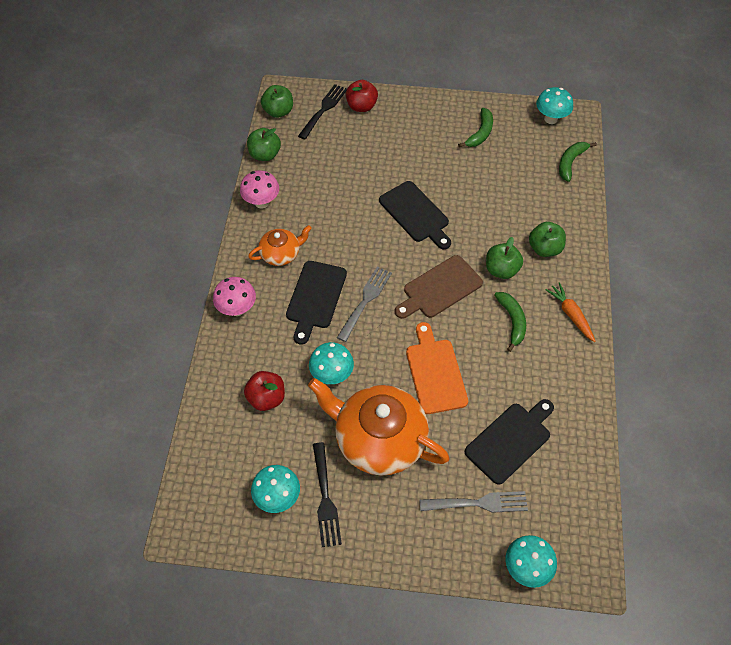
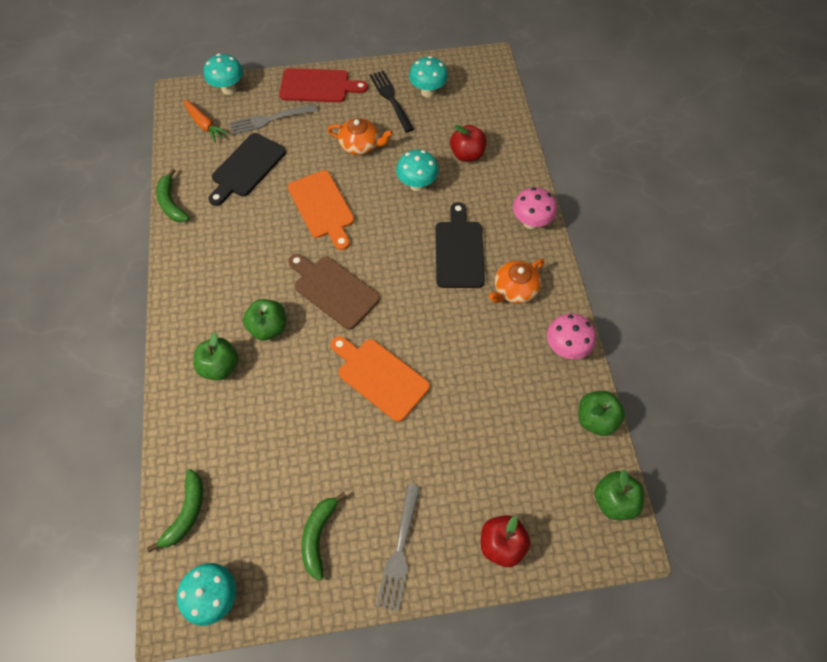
camera: 165 degrees right, 5 degrees up
black fork [298,84,347,139] -> none
orange teapot [308,378,449,475] -> orange teapot [327,118,393,155], size x0.51
grey fork [337,267,392,342] -> grey fork moved to [376,484,420,611]
black cutting board [379,181,451,249] -> orange cutting board [331,336,430,422]
brown cutting board [395,255,483,319] -> brown cutting board turned 90 degrees counterclockwise [288,254,380,330]
green banana [495,292,526,352] -> green banana moved to [156,168,190,222]
orange carrot [545,282,596,342] -> orange carrot moved to [183,100,229,143]
none -> red cutting board [279,68,368,102]

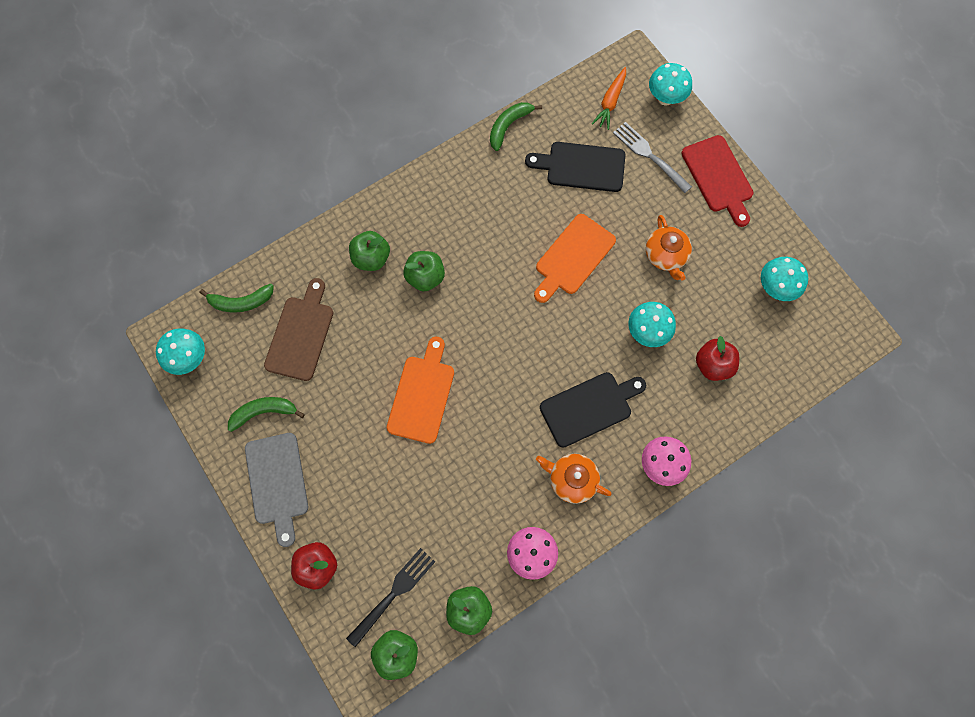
camera: 65 degrees right, 10 degrees up
brown cutting board [288,254,380,330] -> brown cutting board moved to [264,278,333,381]
black fork [370,70,414,132] -> black fork moved to [346,548,435,647]
grey fork [376,484,420,611] -> grey cutting board [245,433,308,547]

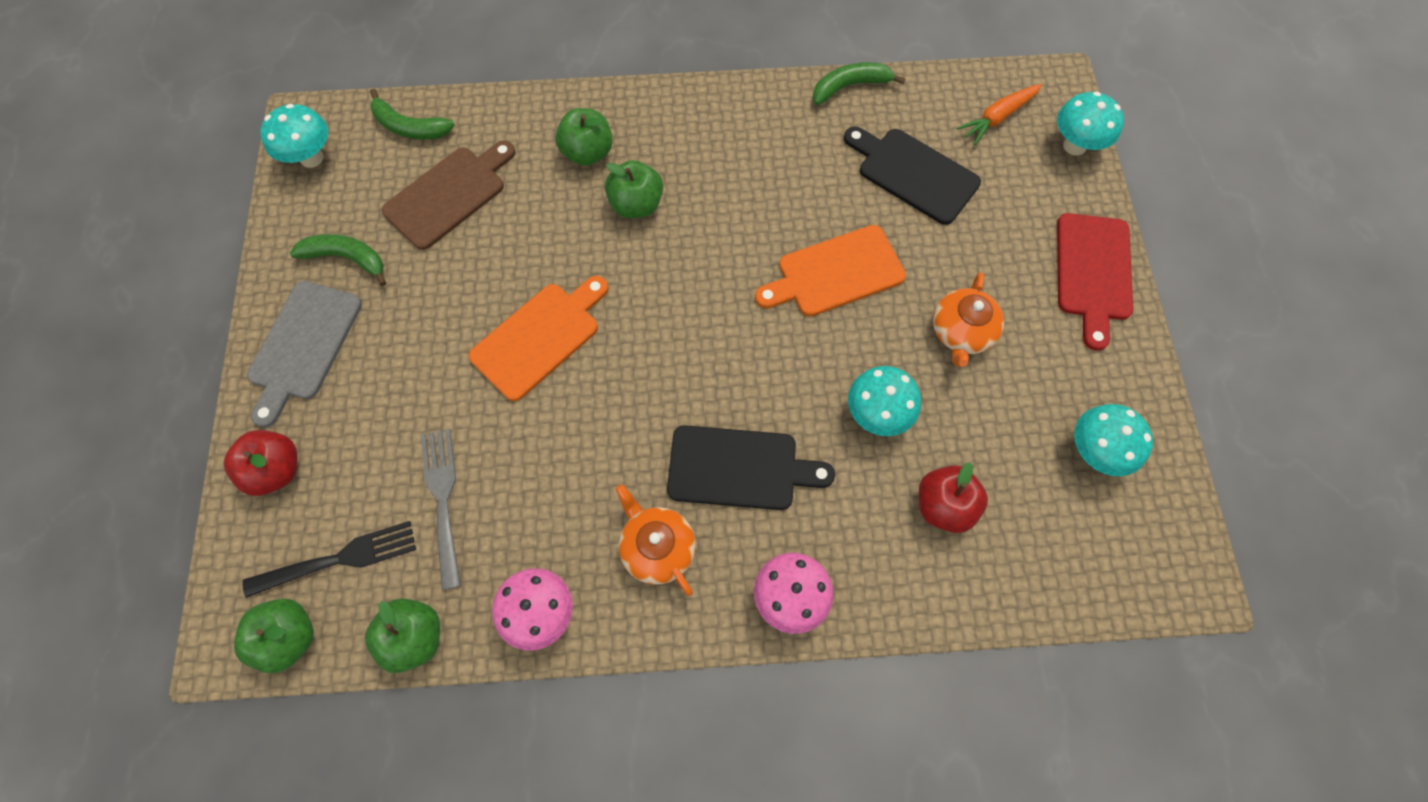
camera: 30 degrees right, 5 degrees down
grey fork [613,122,692,193] -> grey fork moved to [421,429,461,590]

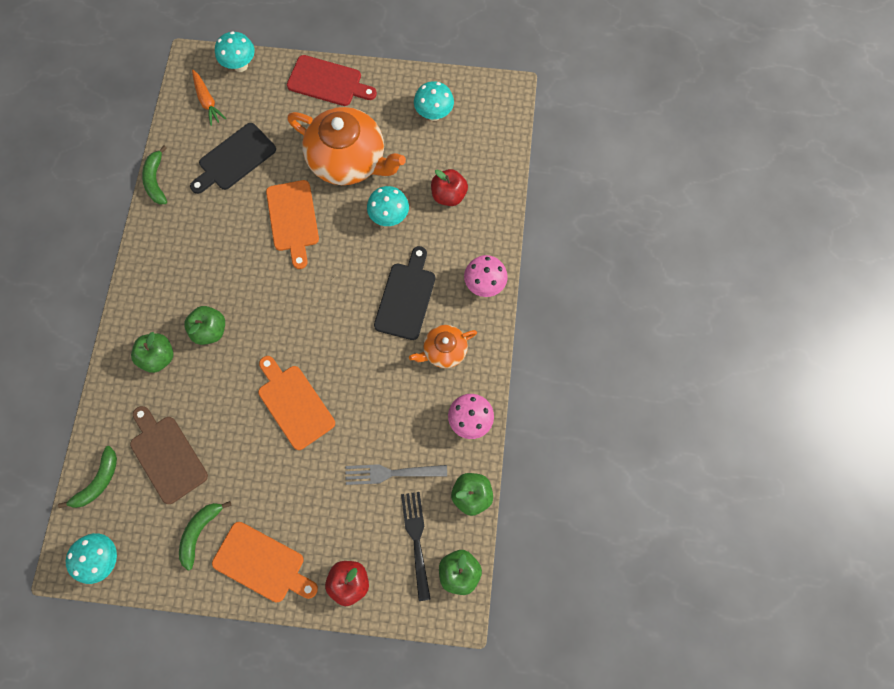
camera: 80 degrees left, 5 degrees up
grey cutting board [247,281,362,427] -> orange cutting board [212,522,318,603]
orange teapot [933,272,1004,367] -> orange teapot [287,107,406,185], size x1.95

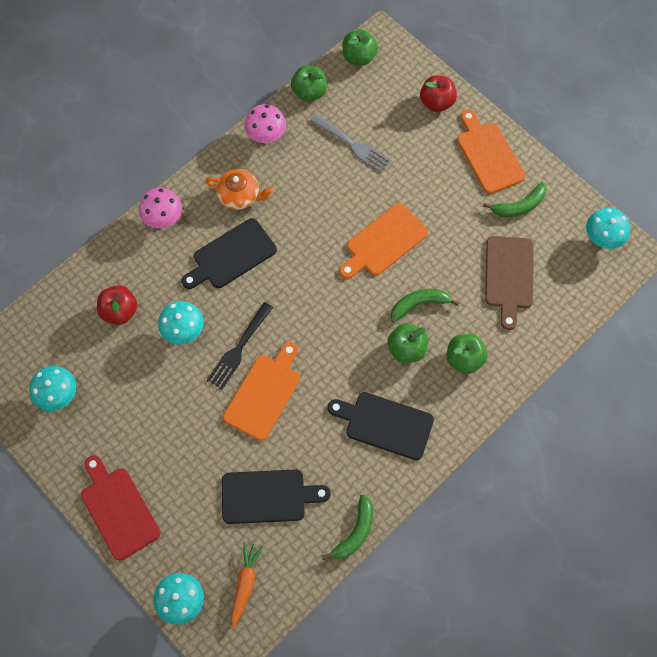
camera: 140 degrees left, 5 degrees down
green banana [58,446,117,508] -> green banana moved to [391,289,460,322]
orange cutting board [258,356,335,450] -> orange cutting board turned 45 degrees clockwise [339,203,428,279]
orange teapot [287,107,406,185] -> none
black fork [401,492,430,601] -> black fork moved to [207,302,273,390]
none -> black cutting board [328,392,434,460]

